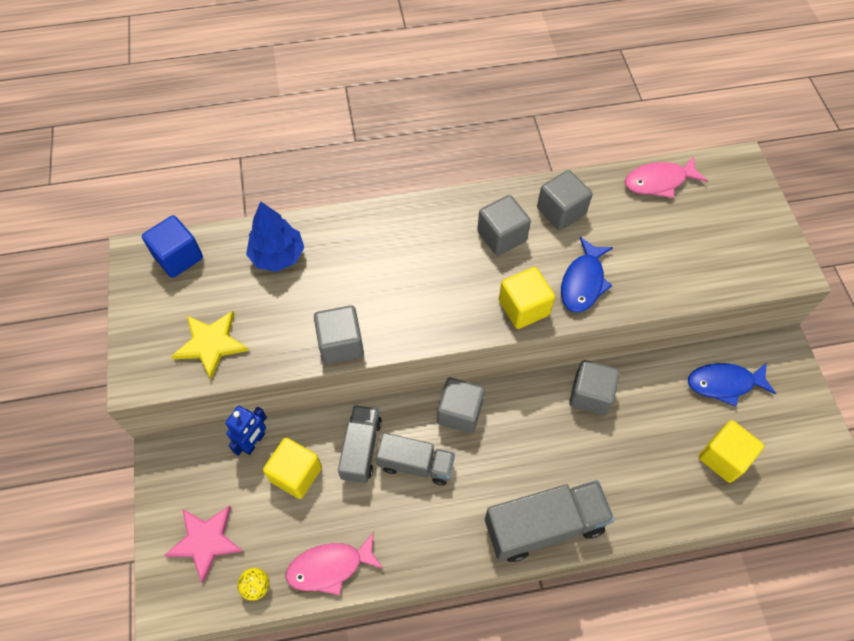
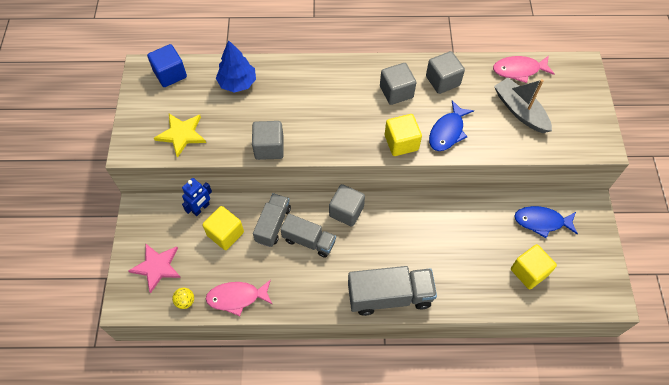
camera: 10 degrees right, 0 degrees up
grey cube [569,360,620,416] -> none
none -> grey boat [494,78,552,133]

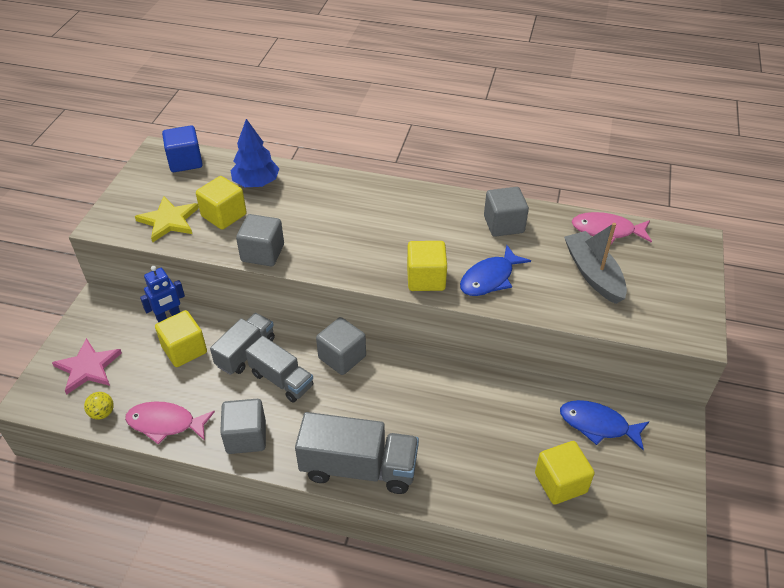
camera: 15 degrees right, 15 degrees down
grey cube [380,63,416,105] -> grey cube moved to [220,399,266,454]
none -> yellow cube [196,176,247,230]

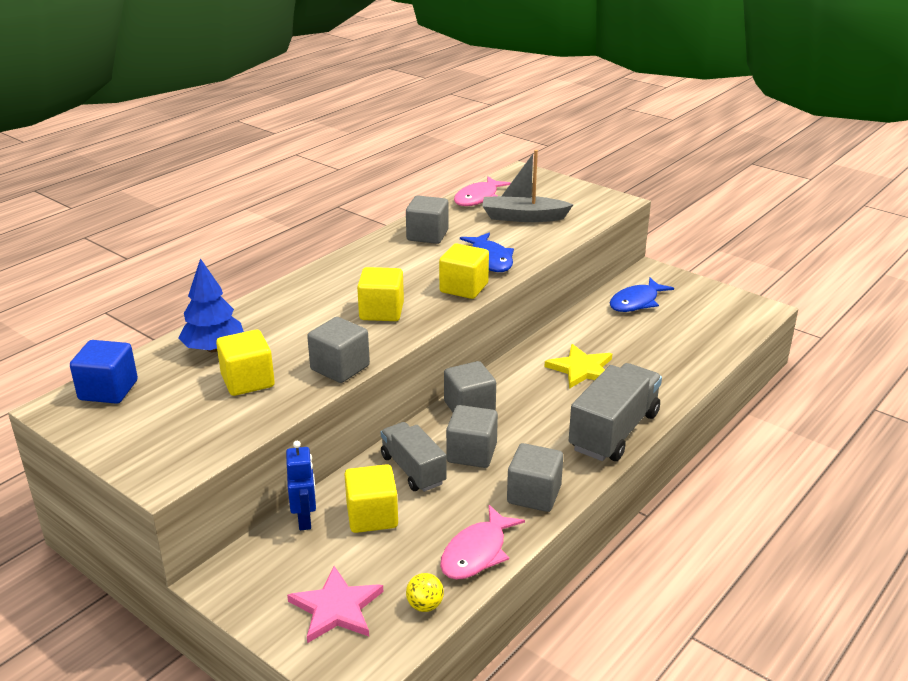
camera: 65 degrees left, 15 degrees down
yellow star [135,196,199,243] -> yellow star moved to [545,344,612,389]
grey truck [245,336,313,403] -> grey cube [446,405,498,468]
yellow cube [535,441,594,505] -> yellow cube moved to [357,267,404,321]

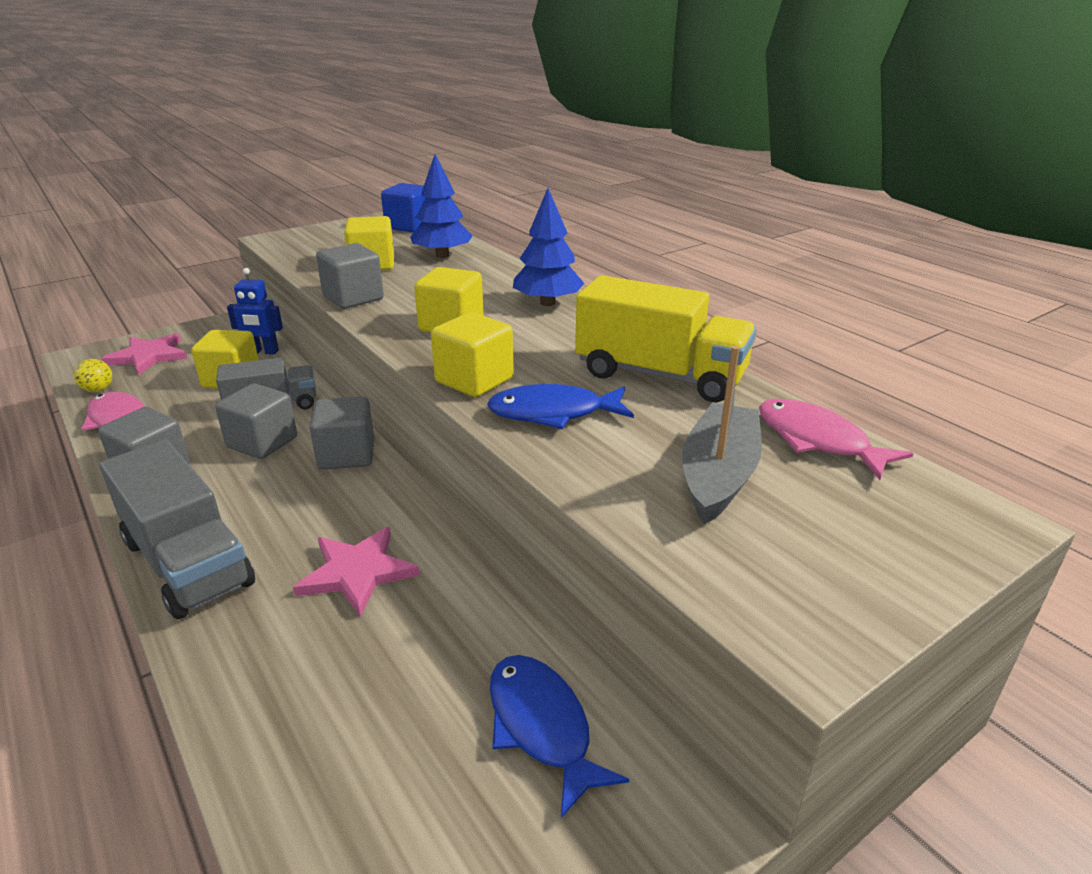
camera: 105 degrees right, 0 degrees up
grey cube [406,196,449,244] -> yellow truck [575,275,757,402]
yellow star [545,344,612,389] -> pink star [293,527,420,617]
none -> blue tree [513,188,585,306]

